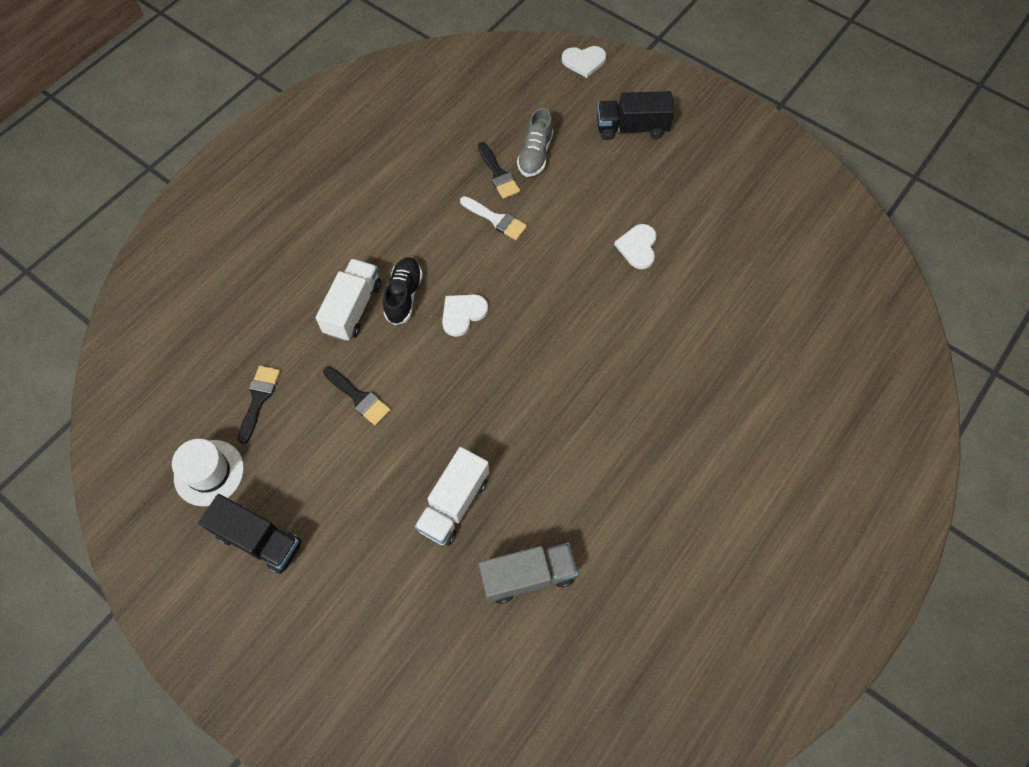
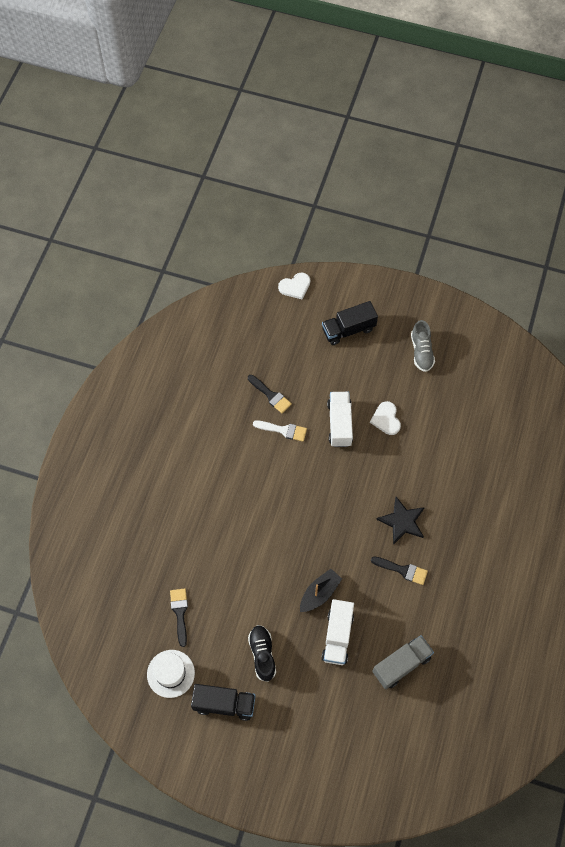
camera: 20 degrees left, 0 degrees up
white truck [316,258,381,341] -> white truck moved to [327,392,353,447]
black brush [323,367,391,426] -> black brush moved to [371,556,428,585]
black shoe [383,257,423,325] -> black shoe moved to [248,625,276,682]
white heart [442,294,488,337] -> none
grey shoe [517,108,553,177] -> grey shoe moved to [411,320,435,372]
none -> black boat [300,569,342,612]
none -> black star [376,497,425,545]

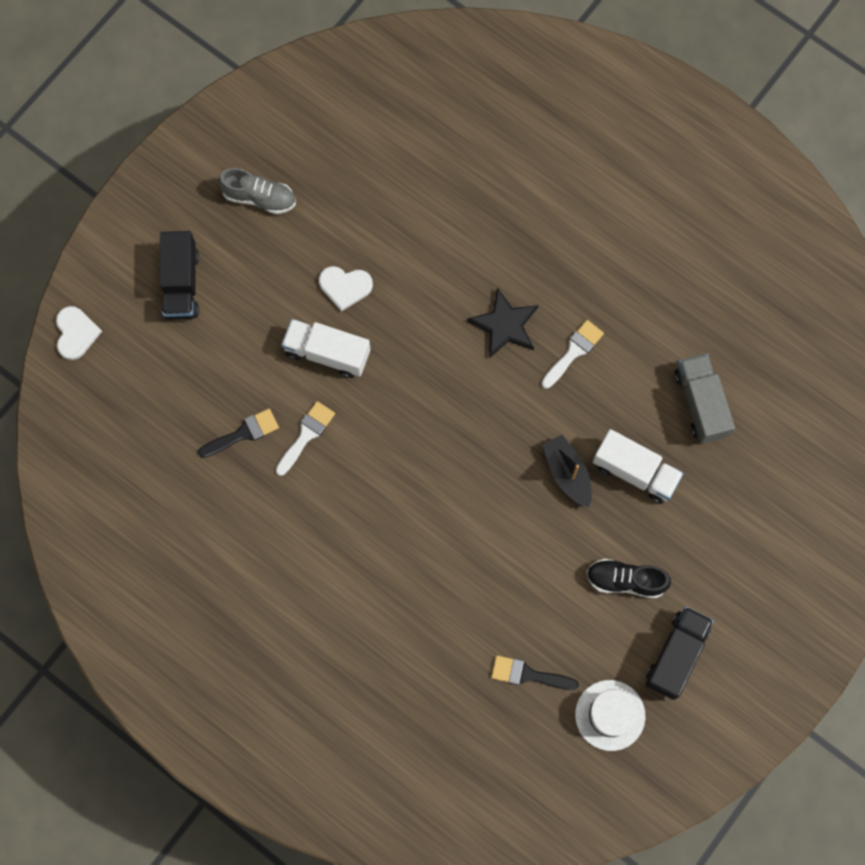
camera: 70 degrees left, 10 degrees up
black brush [371,556,428,585] -> white brush [541,320,604,389]

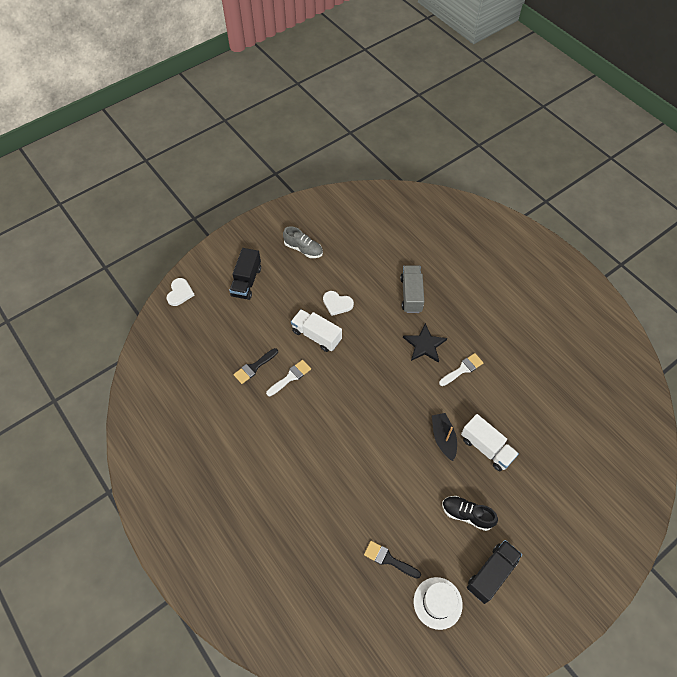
camera: 15 degrees right, 15 degrees down
black brush [198,409,279,458] -> black brush turned 150 degrees clockwise [234,348,278,384]
grey truck [674,354,735,443] -> grey truck moved to [400,265,424,313]

